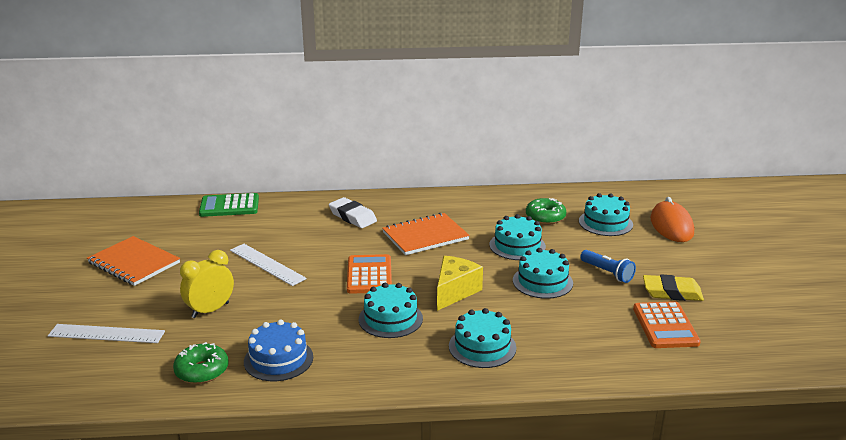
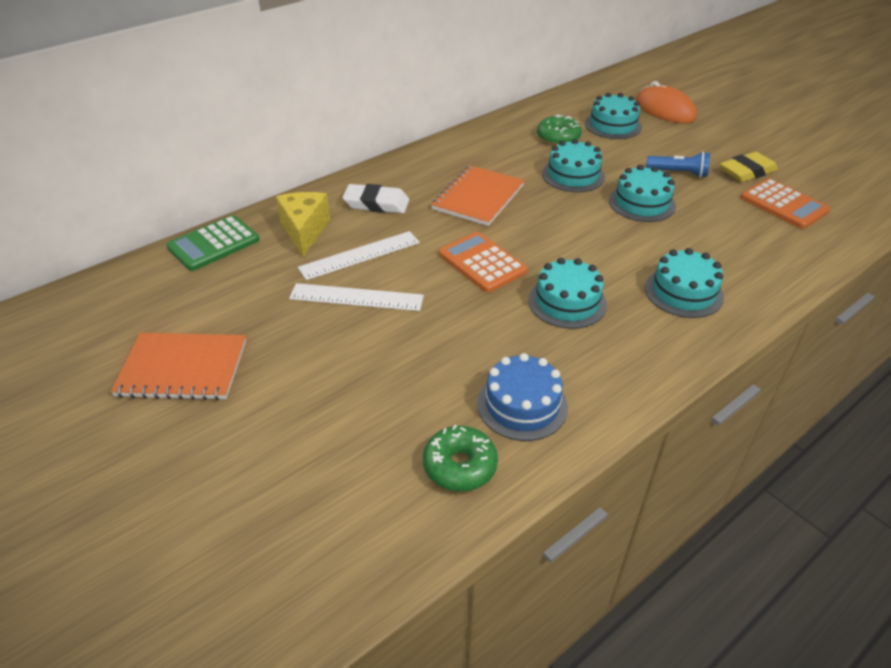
camera: 35 degrees left, 15 degrees up
white ruler [48,324,165,343] -> white ruler moved to [298,231,420,280]
yellow clock [180,250,234,318] -> none
yellow cheese [437,256,483,311] -> yellow cheese moved to [276,192,330,257]

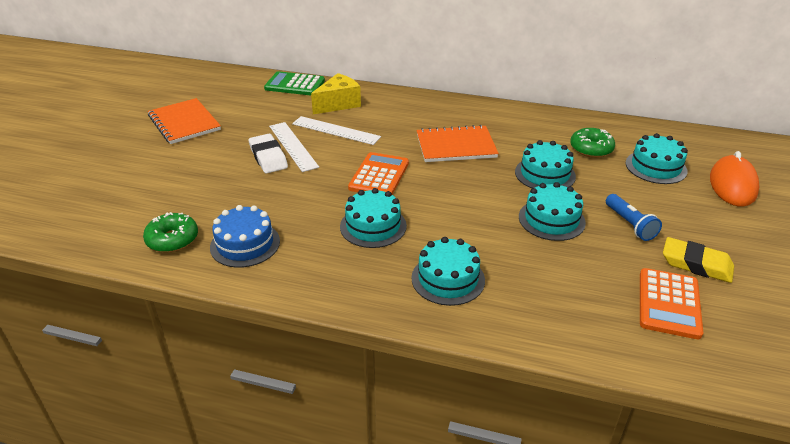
camera: 55 degrees right, 5 degrees down
white eraser [343,184,409,214] -> white eraser moved to [249,134,288,173]

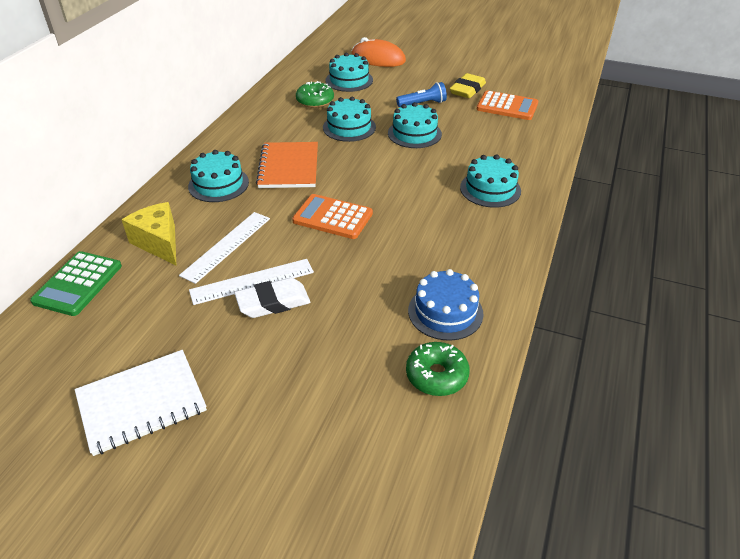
camera: 85 degrees left, 5 degrees up
orange notebook [148,98,221,144] -> white notebook [75,350,207,456]
turquoise cake [340,188,407,248] -> turquoise cake moved to [188,150,249,202]

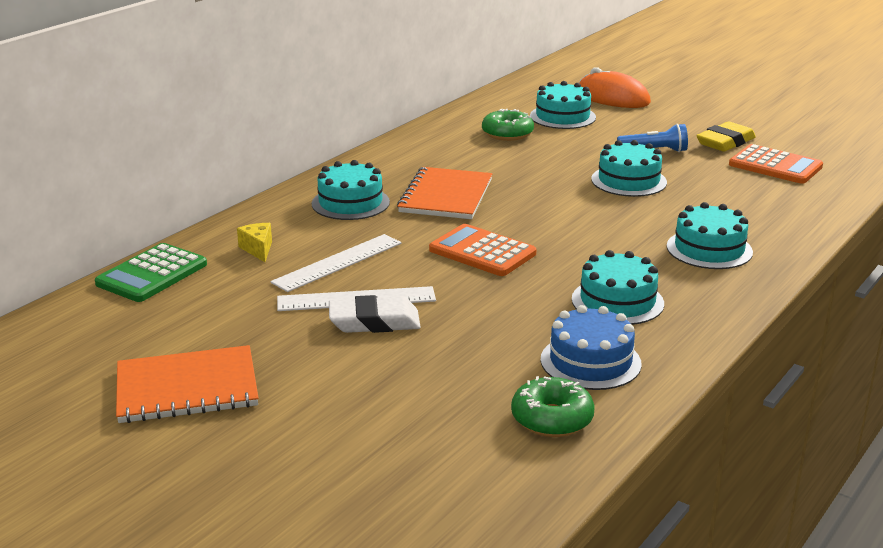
camera: 15 degrees right, 15 degrees down
white notebook [75,350,207,456] -> orange notebook [116,345,259,423]
yellow cheese [122,202,176,265] -> yellow cheese [237,223,272,262], size x0.56
turquoise cake [323,97,376,142] -> turquoise cake moved to [572,250,664,325]

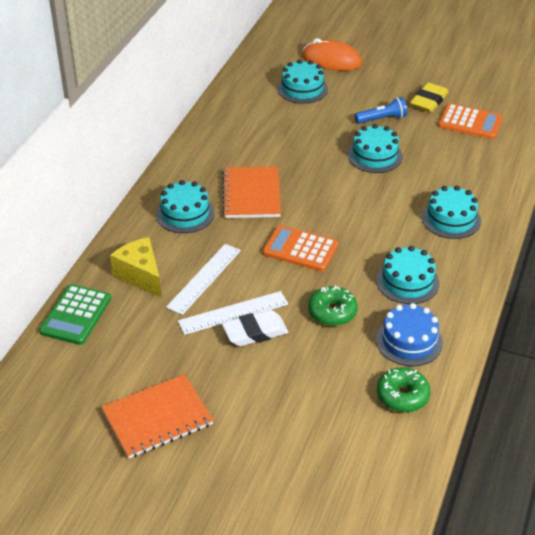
camera: 15 degrees left, 15 degrees up
yellow cheese [237,223,272,262] -> yellow cheese [110,237,161,297], size x1.79
green donut [482,109,534,141] -> green donut moved to [308,286,358,326]

